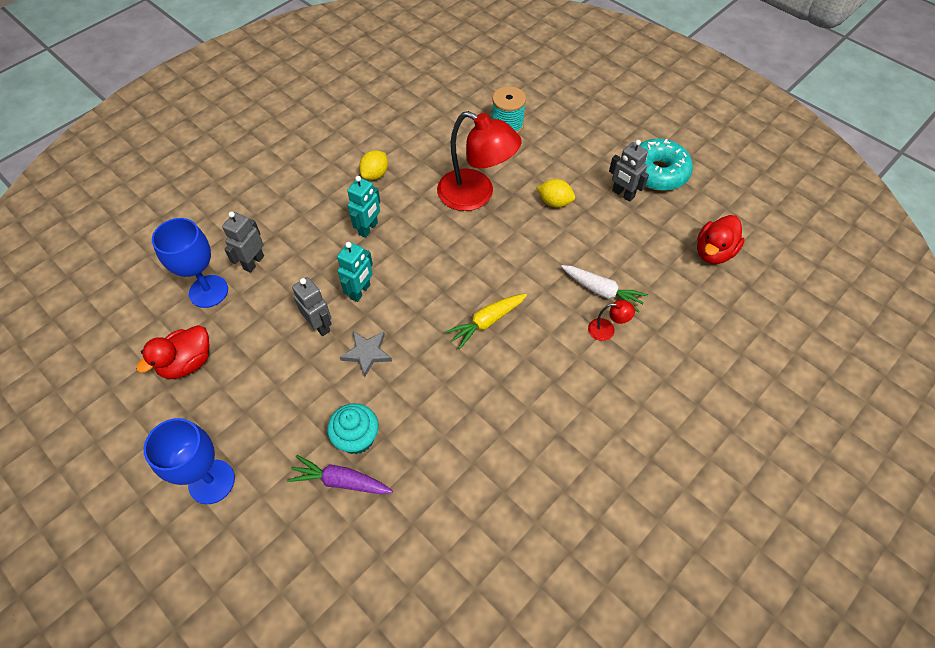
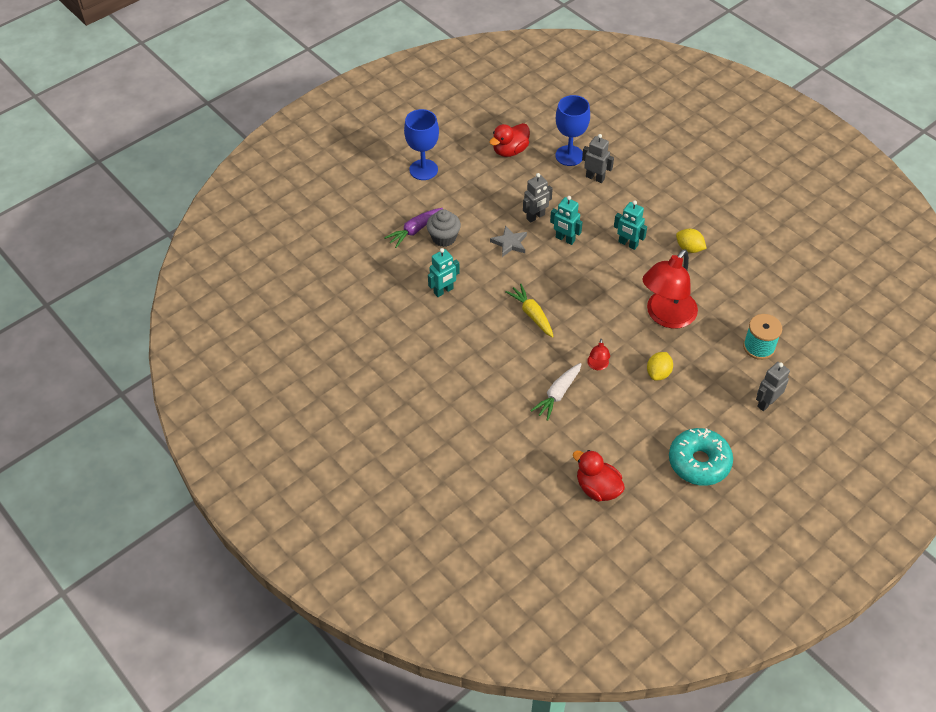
camera: 95 degrees right, 5 degrees down
red duck [136,325,210,379] -> red duck turned 90 degrees counterclockwise [489,123,530,157]
purple carrot [287,455,393,494] -> purple carrot turned 150 degrees counterclockwise [384,208,443,248]
turquoise cupcake [327,403,379,454] -> grey cupcake [427,209,461,247]
red lamp [588,300,635,341] -> red lamp moved to [587,339,610,370]
grey robot [609,140,649,202] -> grey robot moved to [756,362,790,411]
none -> turquoise robot [428,248,460,297]

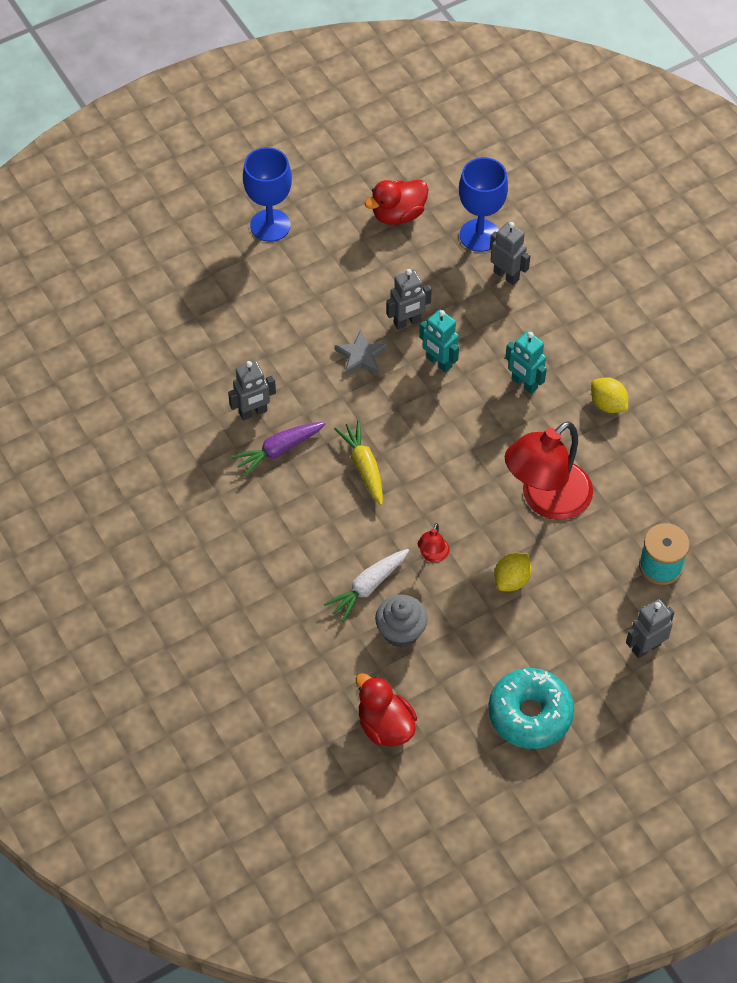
camera: 10 degrees right, 5 degrees up
purple carrot [384,208,443,248] -> purple carrot moved to [232,422,326,477]
grey cupcake [427,209,461,247] -> grey cupcake moved to [375,595,428,648]
turquoise robot [428,248,460,297] -> grey robot [228,361,276,420]

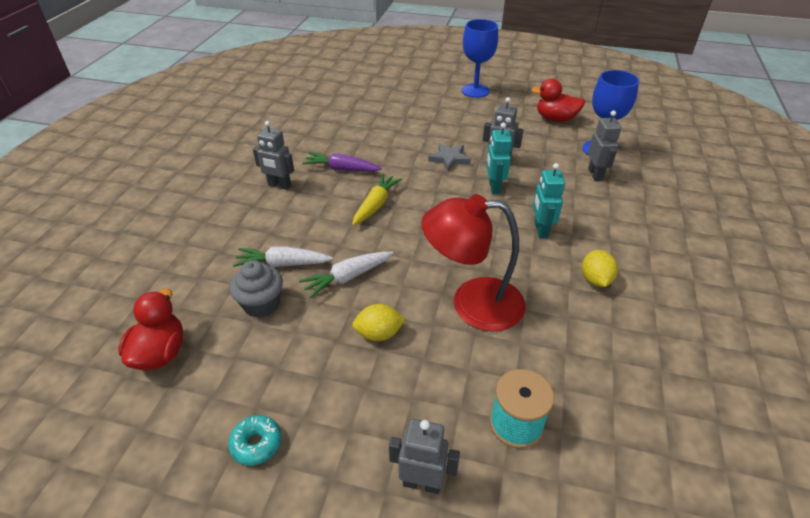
camera: 45 degrees right, 15 degrees down
grey robot [228,361,276,420] -> grey robot moved to [253,121,294,190]
red lamp [418,523,450,562] -> white carrot [299,252,393,298]
turquoise donut [488,668,574,749] -> turquoise donut [228,415,281,466], size x0.51

